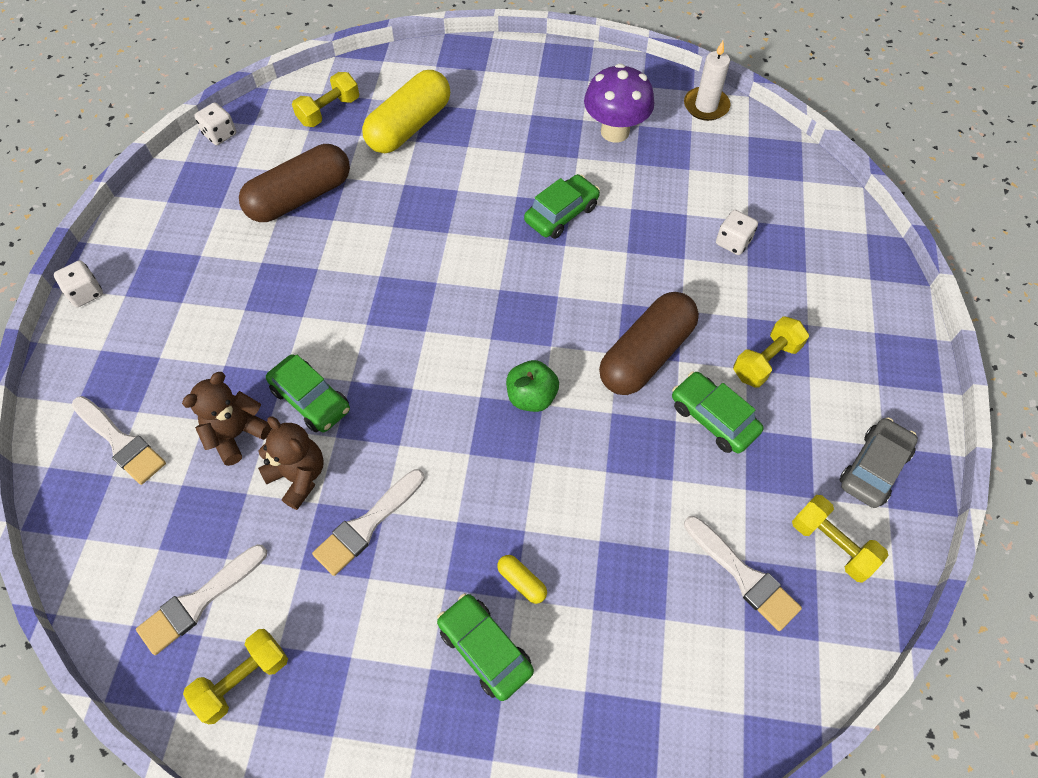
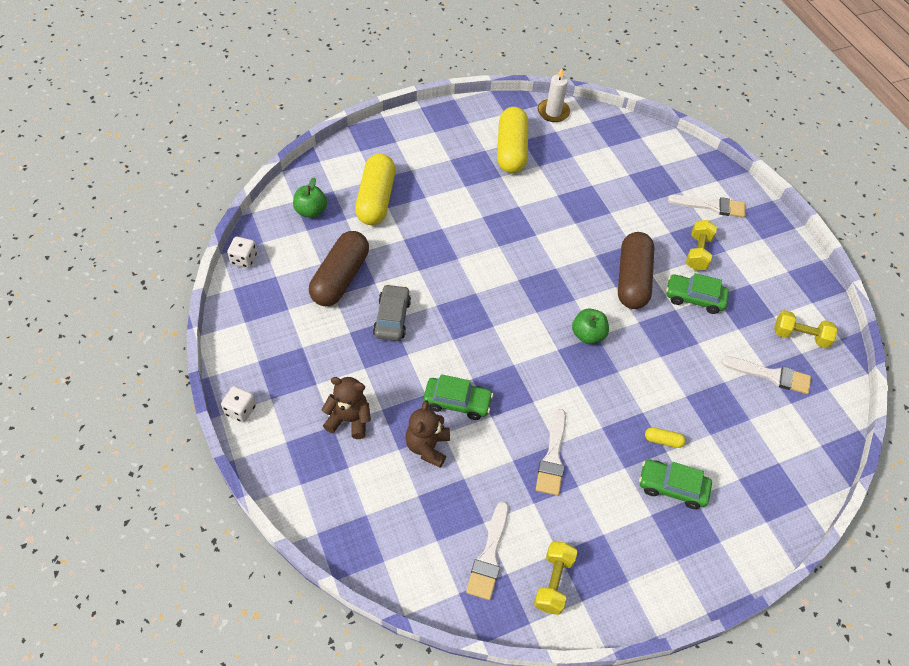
camera: 35 degrees left, 5 degrees down
white brush [72,396,166,485] -> white brush moved to [668,195,746,218]
brown teddy bear [258,416,324,510] -> brown teddy bear moved to [321,377,371,439]
yellow dumbbell [292,72,359,127] -> green apple [293,177,327,218]
green car [524,174,600,239] -> none
purple mushroom [584,63,654,143] -> yellow capsule [497,107,528,173]
white dice [716,210,758,255] -> none
grey car [840,418,918,508] -> grey car moved to [373,284,411,341]

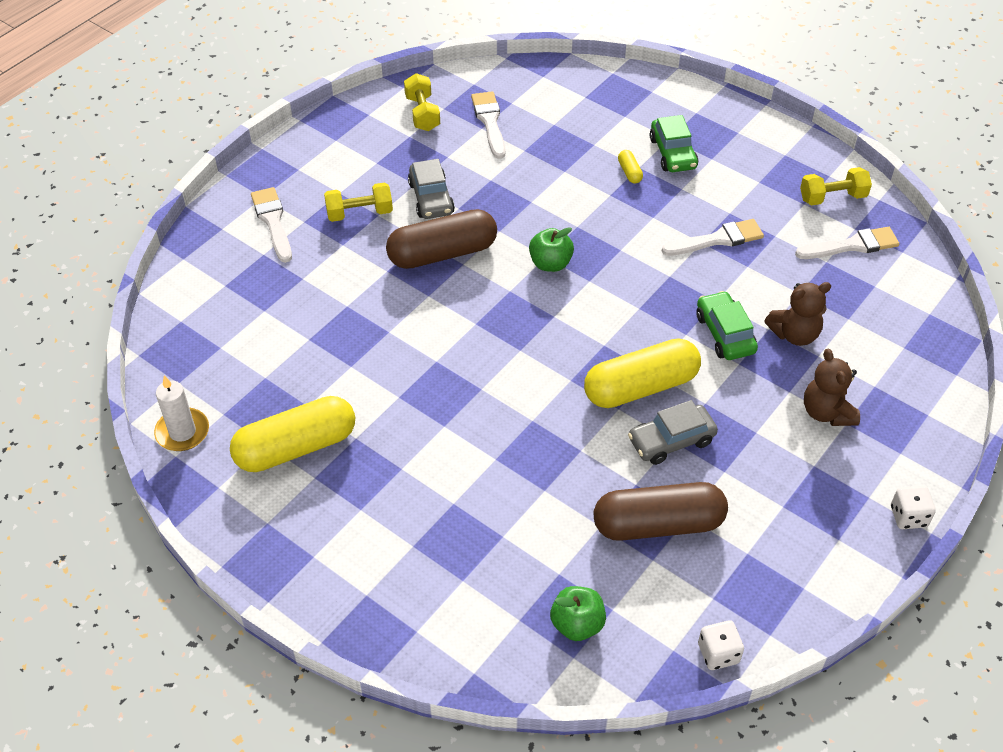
camera: 115 degrees left, 5 degrees down
yellow capsule [355,154,396,225] -> yellow capsule moved to [584,338,701,408]
green car [666,273,729,314] -> grey car [408,159,455,219]

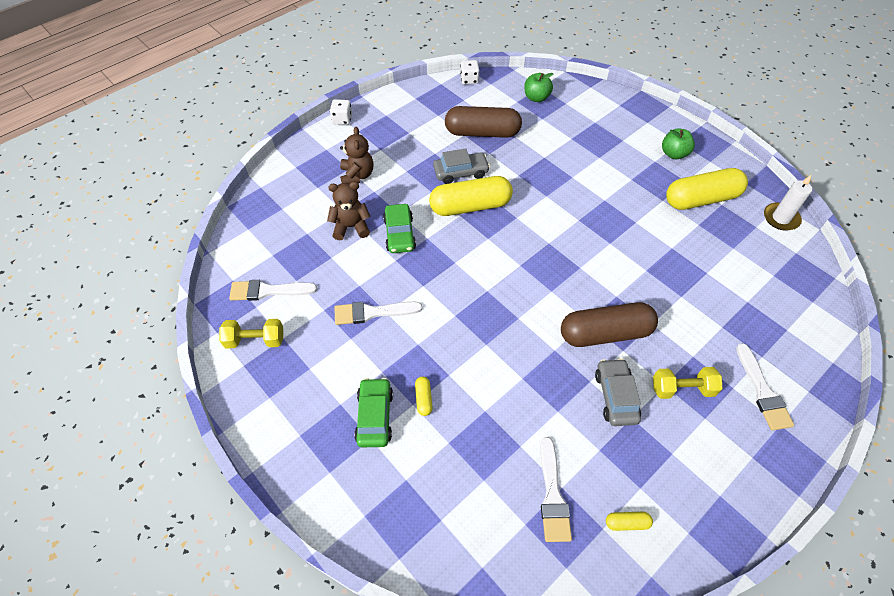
camera: 170 degrees left, 5 degrees up
yellow dumbbell [404,73,440,131] -> yellow capsule [606,512,653,531]
green apple [529,227,574,272] -> green apple moved to [662,128,695,159]

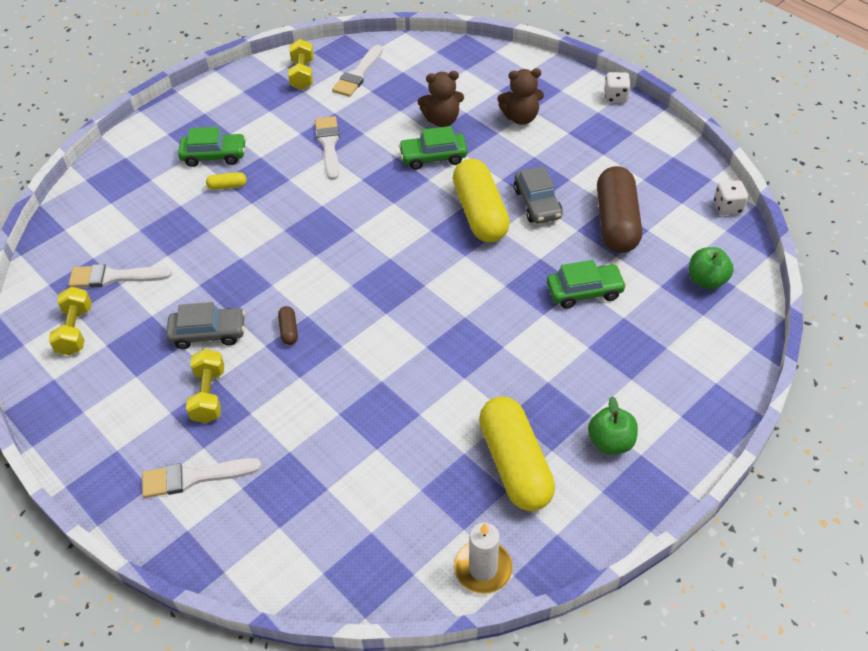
camera: 90 degrees right, 5 degrees down
white brush [229,280,317,301] -> white brush turned 150 degrees counterclockwise [332,45,383,97]
brown teddy bear [327,182,371,240] -> brown teddy bear turned 90 degrees clockwise [417,71,464,127]
brown capsule [561,302,658,347] -> brown capsule [278,306,298,345], size x0.40
yellow capsule [606,512,653,531] -> yellow dumbbell [49,287,92,356]
none -> green car [547,260,626,308]

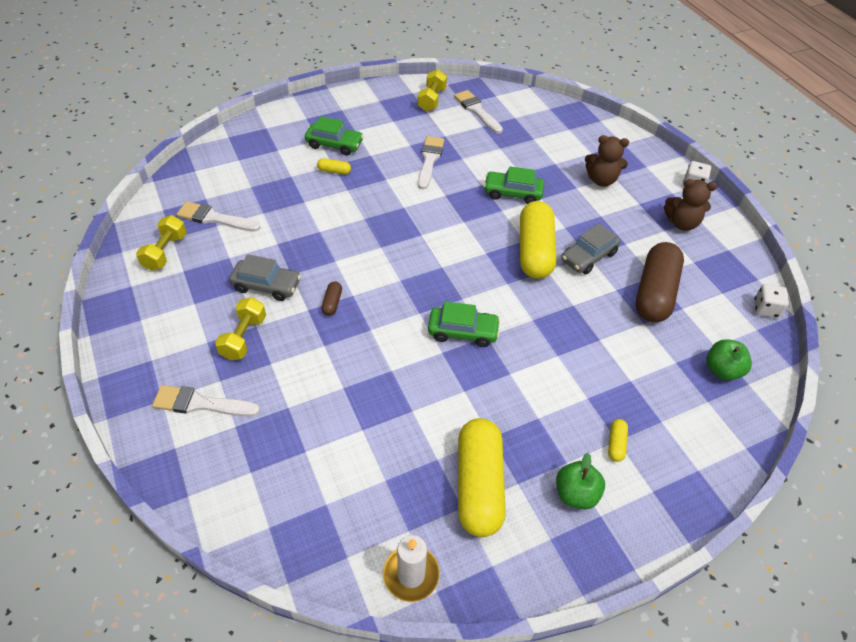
camera: 15 degrees right, 0 degrees up
white brush [332,45,383,97] -> white brush turned 105 degrees clockwise [454,90,503,134]
brown teddy bear [417,71,464,127] -> brown teddy bear moved to [664,179,717,231]
grey car [514,166,563,224] -> grey car turned 45 degrees clockwise [561,223,621,275]
green car [547,260,626,308] -> green car moved to [428,301,501,347]
none -> yellow capsule [608,419,628,462]

